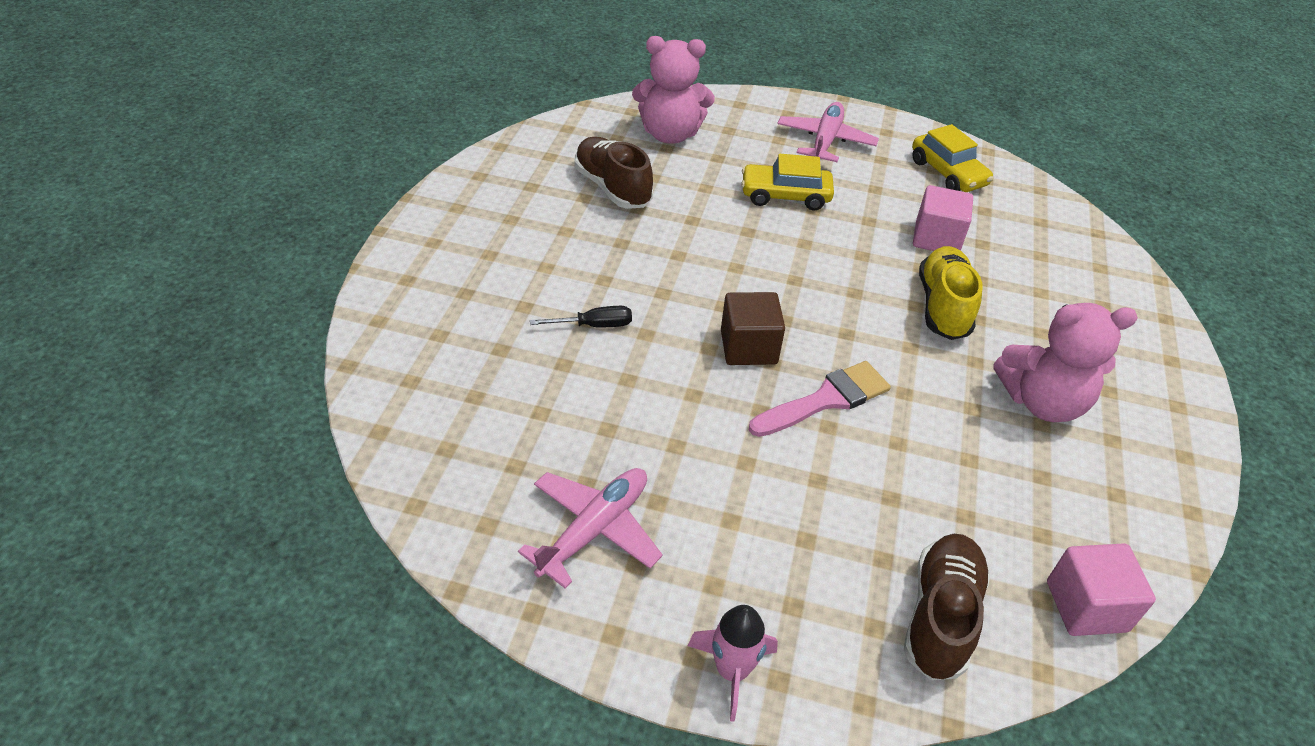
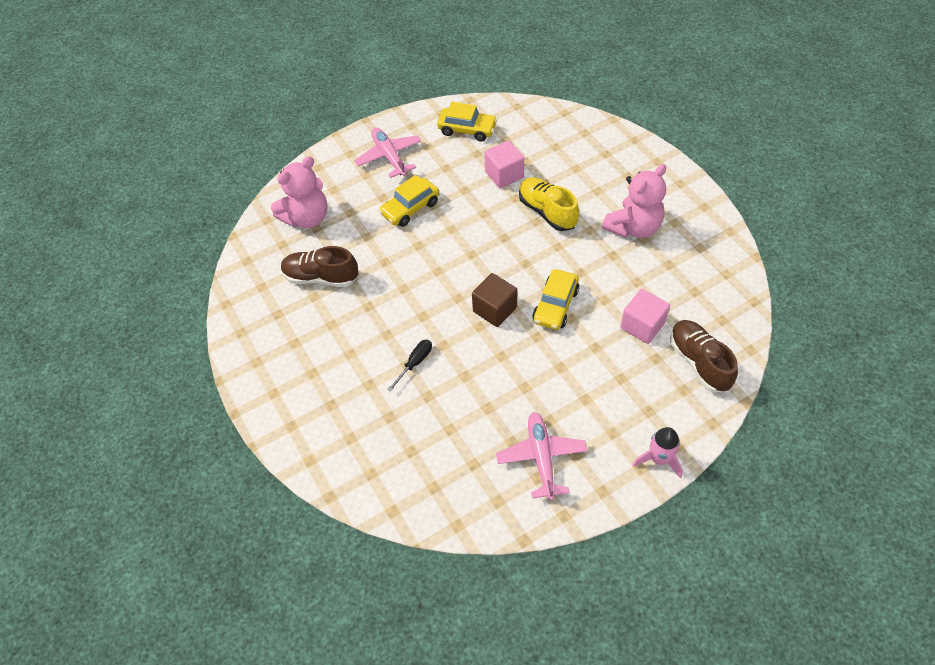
camera: 40 degrees left, 10 degrees up
pink brush [749,361,891,437] -> yellow car [533,269,579,330]
pink cube [1047,543,1156,636] -> pink cube moved to [620,289,670,344]

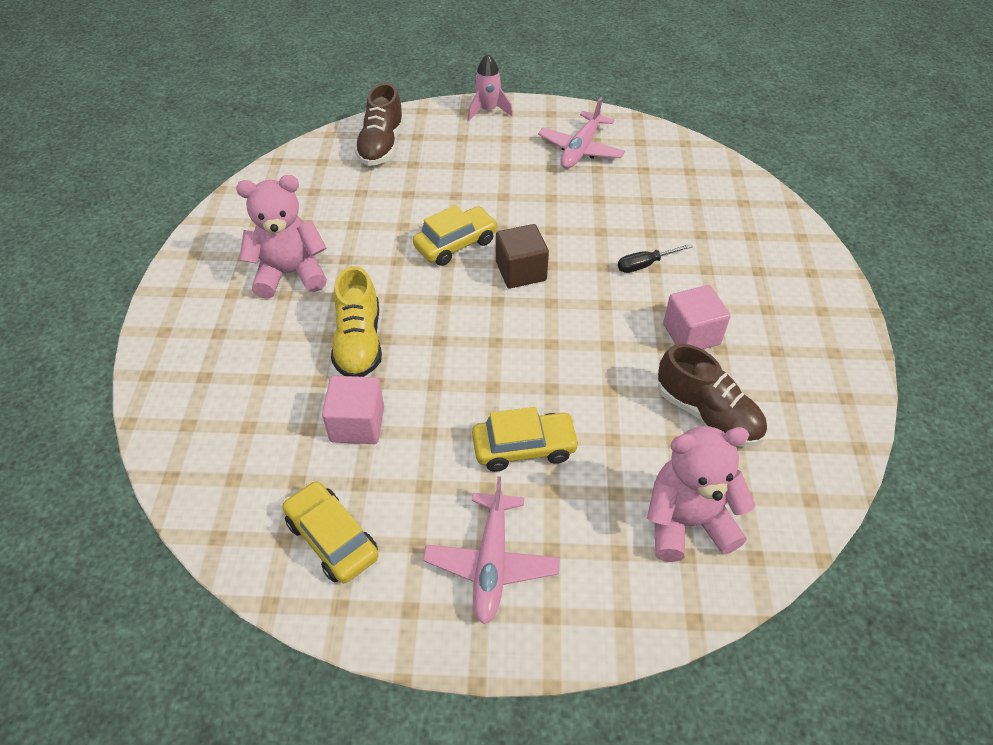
camera: 150 degrees left, 5 degrees down
pink cube [620,289,670,344] -> pink cube moved to [663,285,731,349]

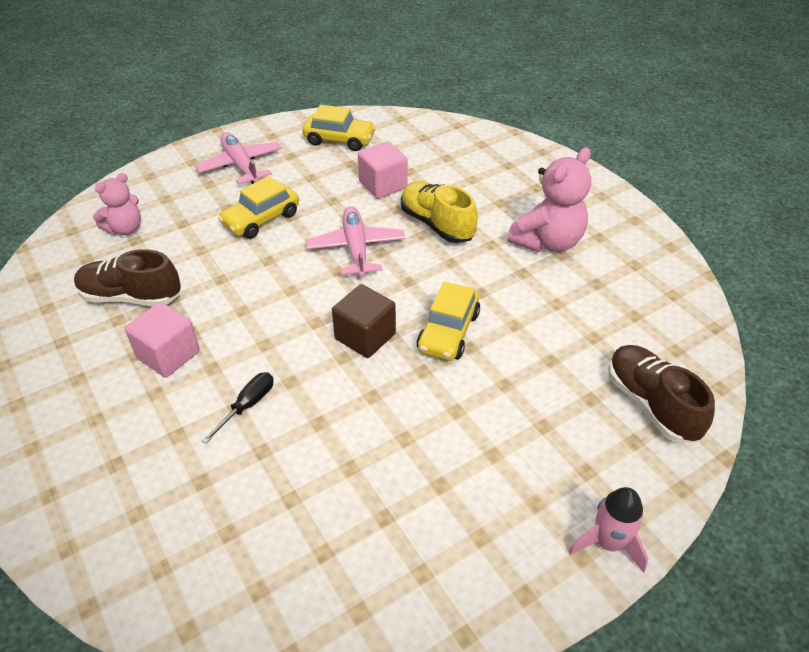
camera: 145 degrees right, 5 degrees down
pink plane [538,97,625,169] -> pink plane moved to [306,206,405,277]
pink teddy bear [647,426,755,562] -> pink teddy bear [93,173,141,235], size x0.63

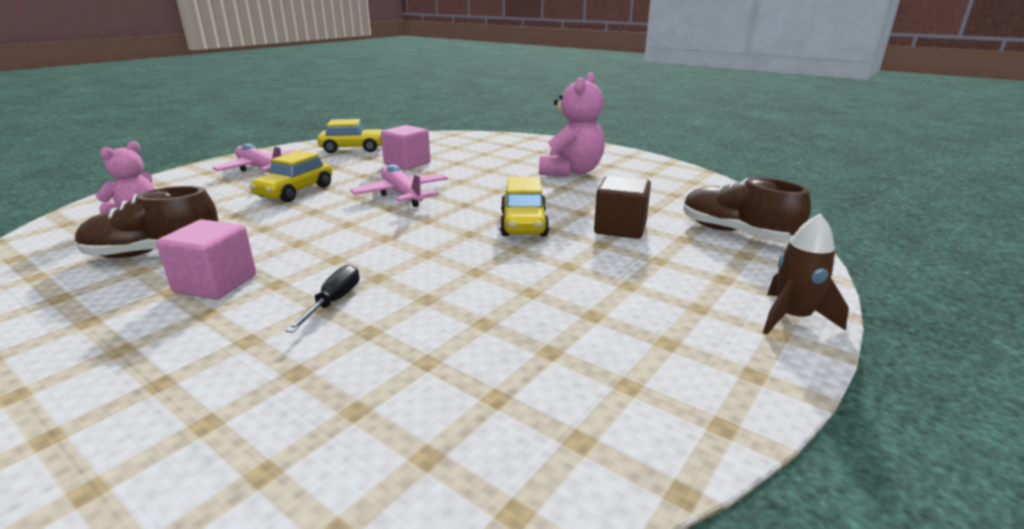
camera: 20 degrees left, 20 degrees down
brown cube [332,284,396,358] -> brown cube moved to [594,176,651,239]
yellow shoe [401,181,478,243] -> none
pink rocket [568,487,649,573] -> brown rocket [763,213,849,335]

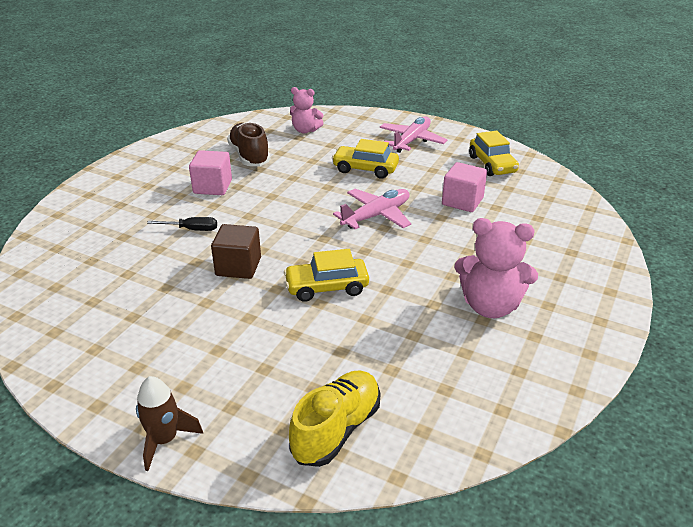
camera: 80 degrees right, 10 degrees up
brown cube [594,176,651,239] -> brown cube moved to [211,224,261,279]
brown shoe [683,177,811,241] -> yellow shoe [289,370,380,467]

